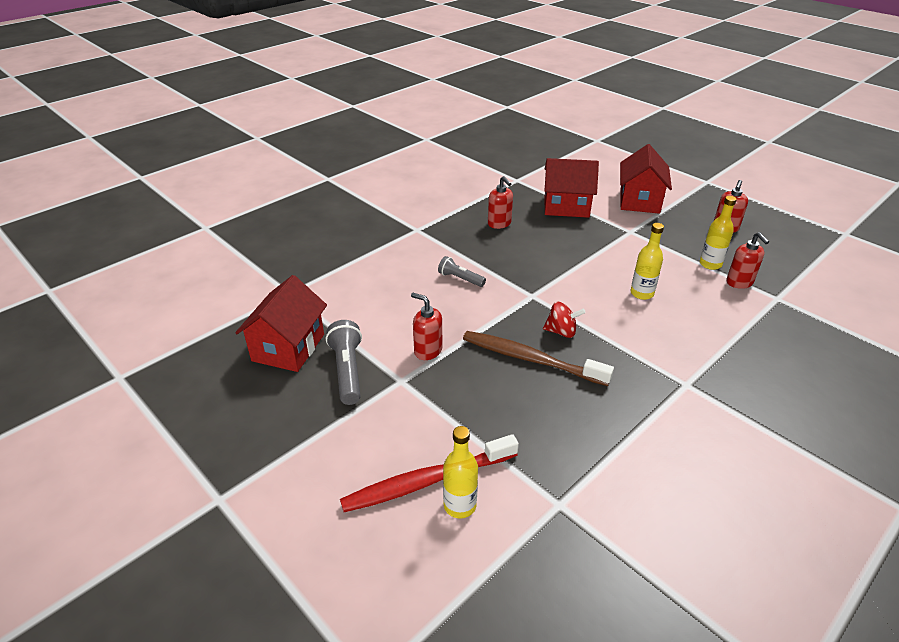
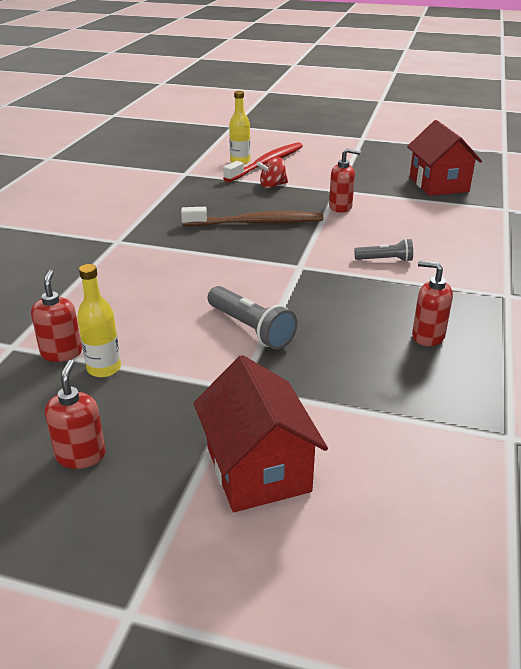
camera: 150 degrees right, 5 degrees down
grey flashlight [326,320,362,405] -> grey flashlight moved to [208,286,297,350]
red spinning top [543,302,586,338] -> red spinning top moved to [256,157,288,188]
red house [544,158,599,218] -> none
yellow bottle [631,223,664,300] -> none
red soap dispenser [726,232,769,289] -> red soap dispenser turned 45 degrees clockwise [31,270,82,362]

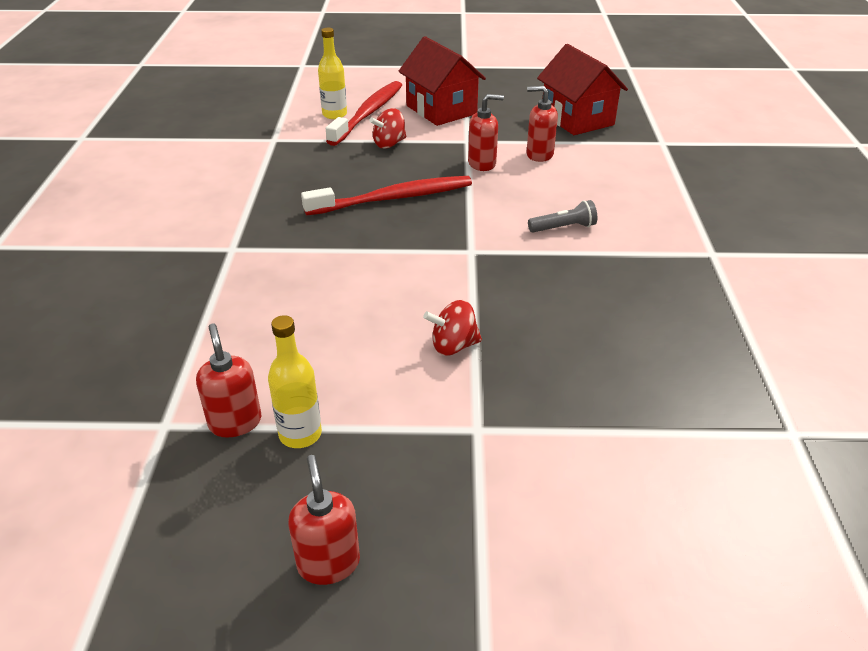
camera: 15 degrees left, 5 degrees up
brown toothbrush [181,207,323,226] -> red toothbrush [301,176,472,216]
red house [194,355,328,512] -> red house moved to [398,36,486,126]
grey flashlight [208,286,297,350] -> red spinning top [423,300,482,356]
red soap dispenser [412,260,453,346] -> red soap dispenser moved to [527,86,558,162]

